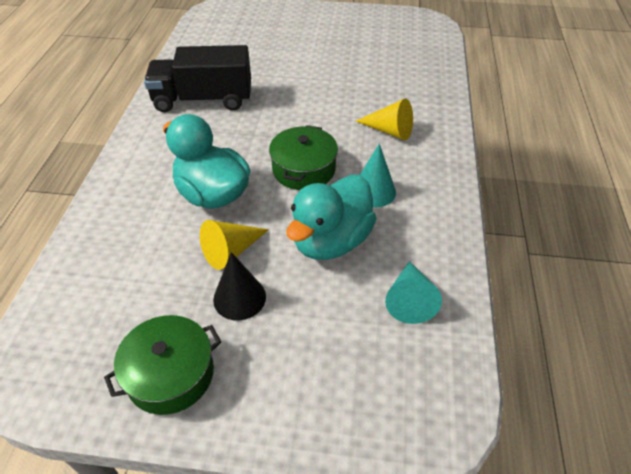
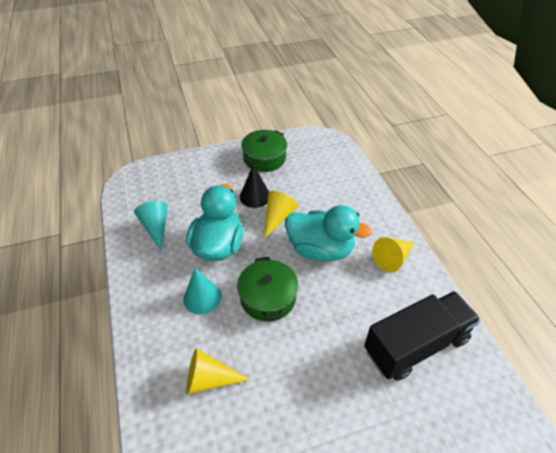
camera: 155 degrees right, 0 degrees up
none -> yellow cone [372,237,415,273]

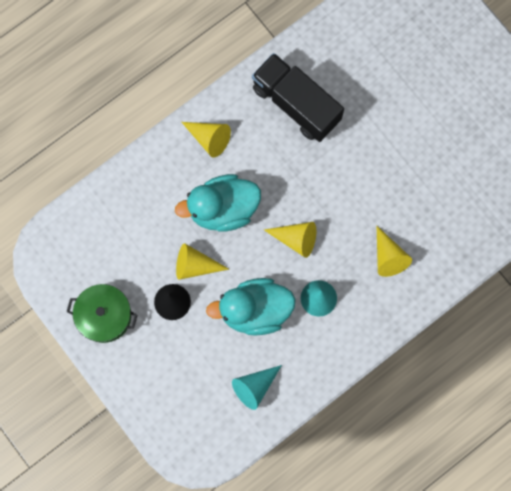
camera: 110 degrees left, 30 degrees up
green pot [237,257,298,322] -> yellow cone [264,222,316,258]
turquoise duck [285,205,372,262] -> turquoise duck turned 105 degrees counterclockwise [175,174,261,232]

